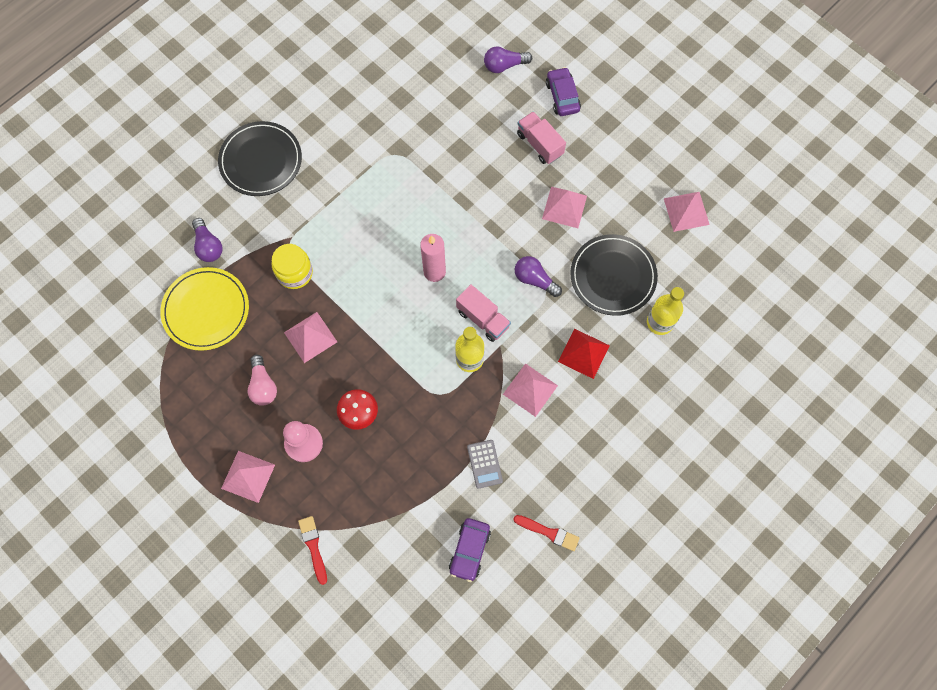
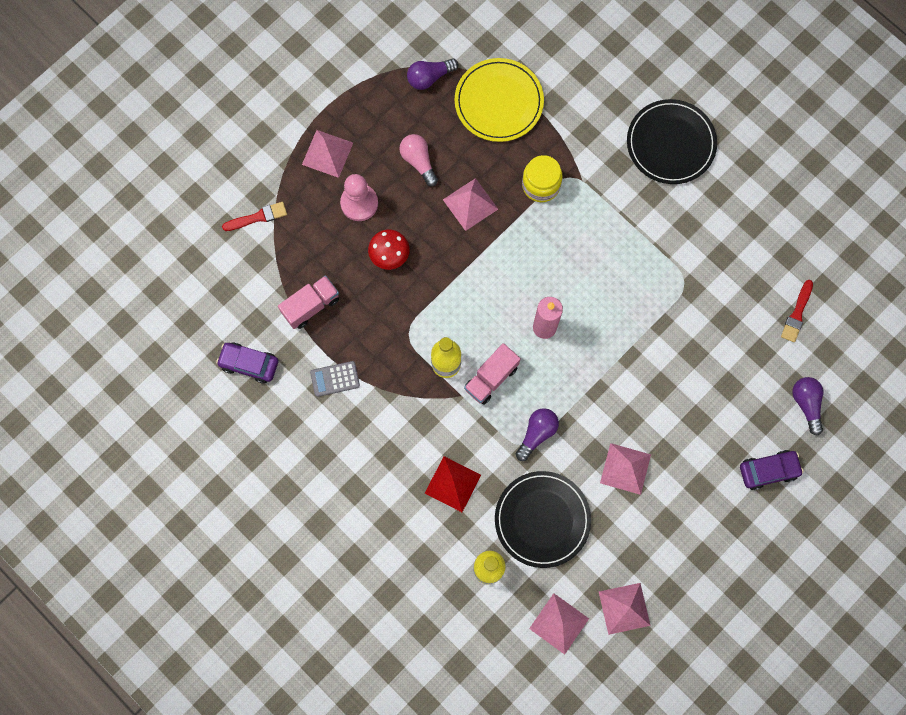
camera: 90 degrees right, 5 degrees up
purple light bulb [192,218,222,262] -> purple light bulb moved to [407,58,458,90]
pink light bulb [248,355,277,406] -> pink light bulb turned 75 degrees clockwise [399,134,438,187]
pink pyramid [503,363,558,417] -> pink pyramid moved to [529,593,589,655]
red brush [513,515,580,551] -> red brush moved to [781,280,813,342]
pink truck [517,111,566,164] -> pink truck moved to [278,275,339,329]

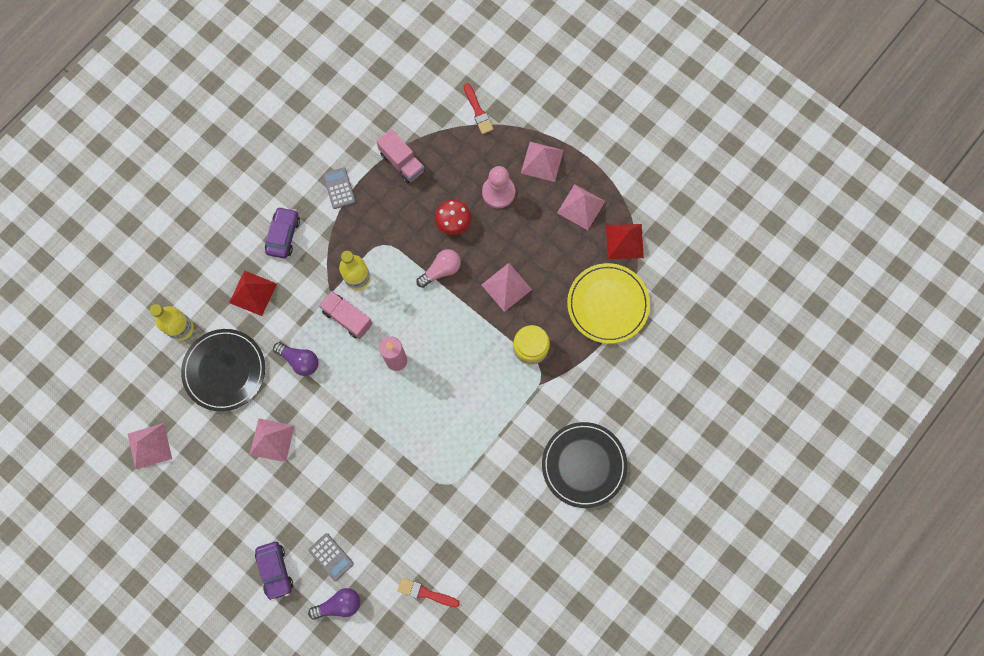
camera: 85 degrees right, 0 degrees up
purple car [216,342,278,383] -> purple car moved to [265,207,300,258]
pink light bulb [399,134,438,187] -> pink light bulb moved to [416,249,461,288]
purple light bulb [407,58,458,90] -> red pyramid [606,224,644,259]
pink pyramid [529,593,589,655] -> pink pyramid moved to [557,184,605,230]
none -> grey calculator [308,533,354,581]

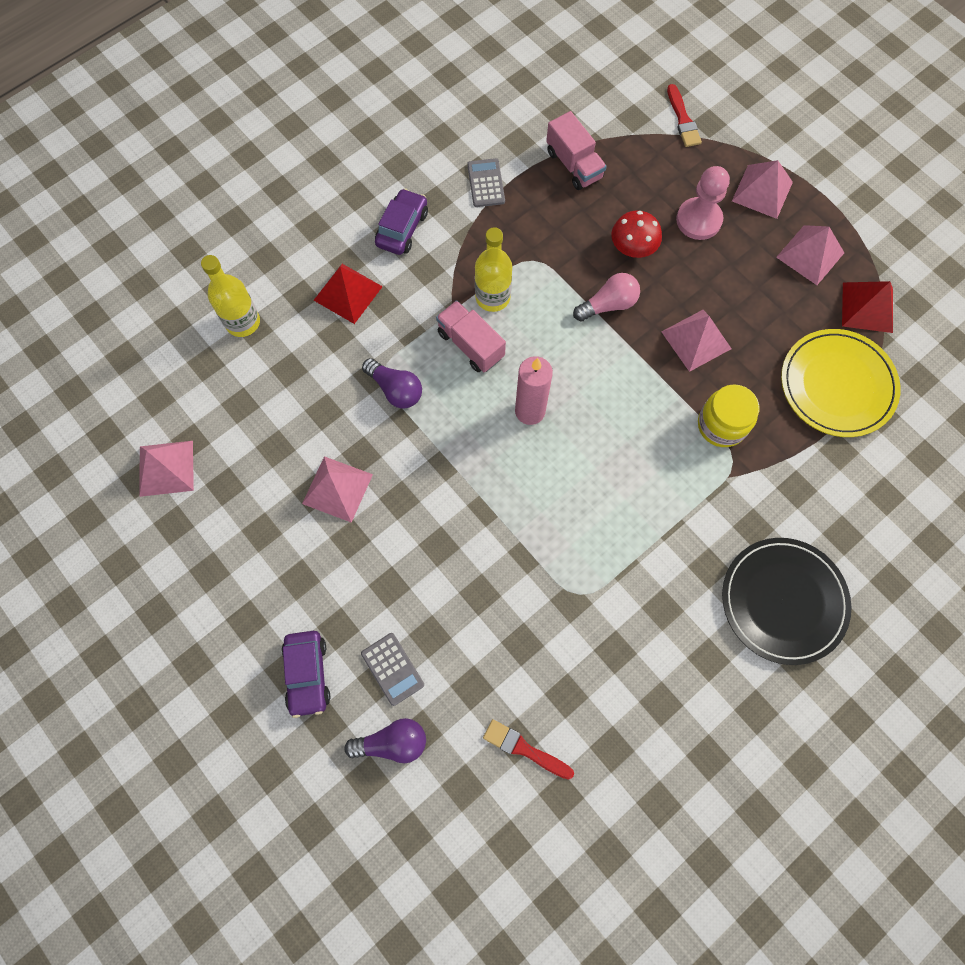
camera: 10 degrees right, 5 degrees down
black plate [181,329,265,412] -> none

